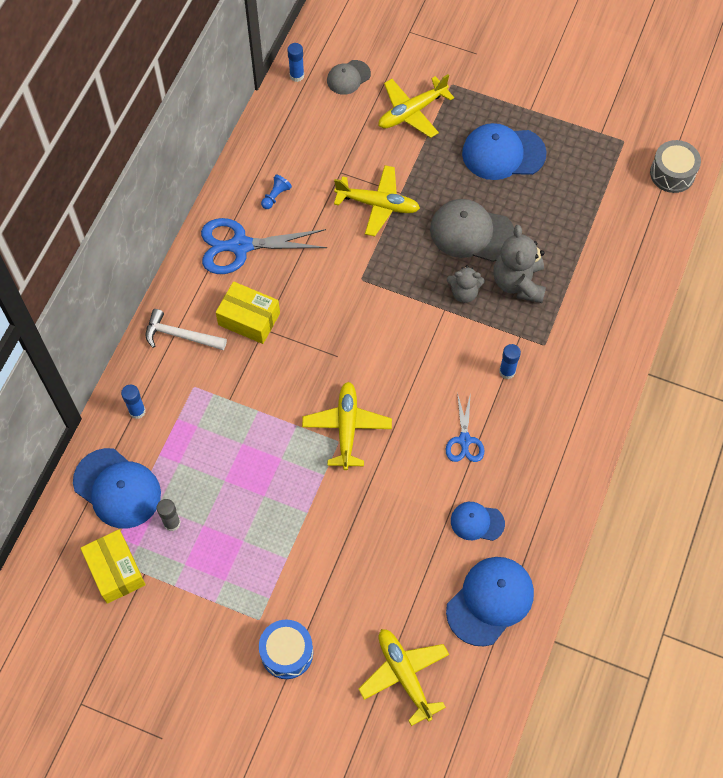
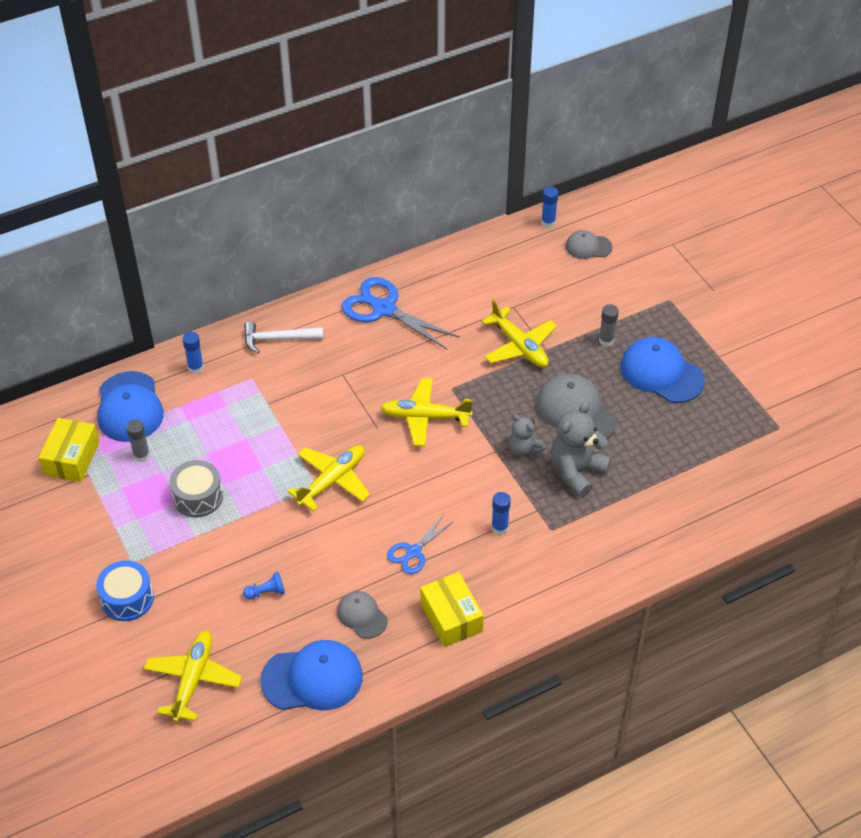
camera: 40 degrees right, 15 degrees down
white hammer [145,309,227,350] -> white hammer turned 60 degrees counterclockwise [244,321,323,353]
yellow box [216,281,280,344] -> yellow box moved to [420,572,484,647]
blue pawn [261,175,292,209] -> blue pawn moved to [243,572,285,600]
yellow plane [379,74,454,138] -> yellow plane moved to [380,378,473,446]
blue cap [451,502,505,541] -> grey cap [337,591,388,639]
grey drum [650,140,701,193] -> grey drum moved to [170,460,223,518]
none -> grey glue stick [599,304,619,346]

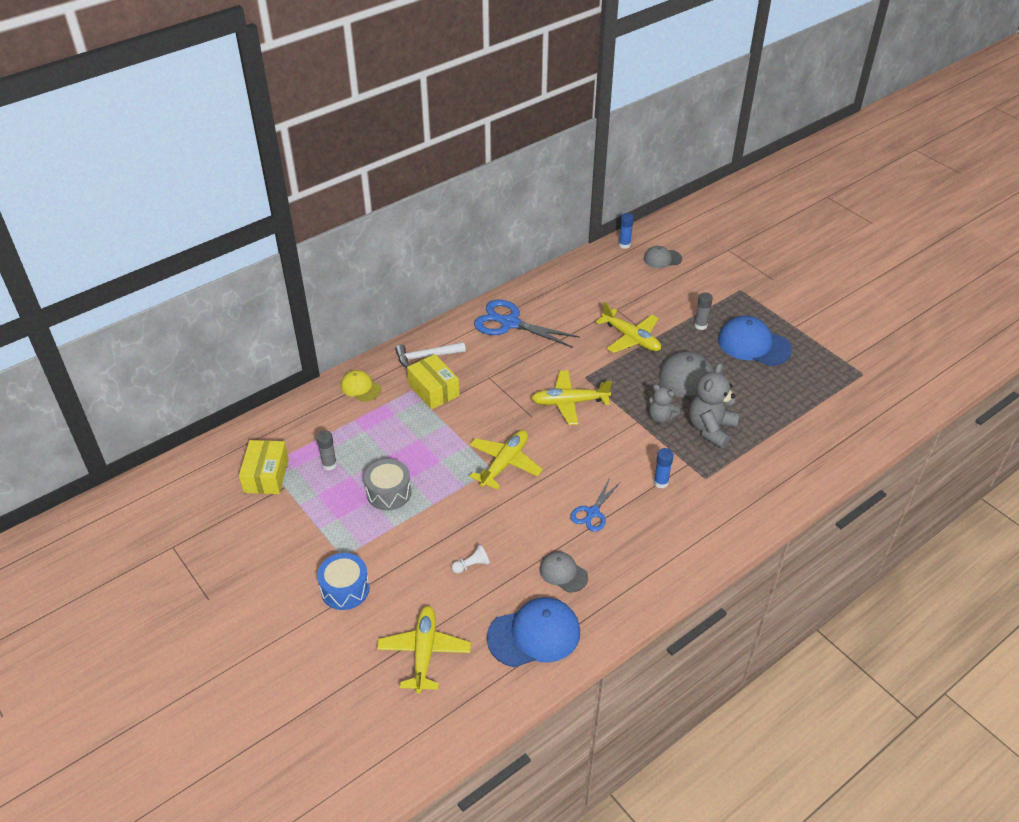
camera: 10 degrees left, 5 degrees down
blue cap [97,371,164,442] -> none
blue glue stick [182,332,204,374] -> yellow cap [341,370,381,401]
blue pawn [243,572,285,600] -> white pawn [452,544,490,574]
yellow box [420,572,484,647] -> yellow box moved to [407,354,460,409]

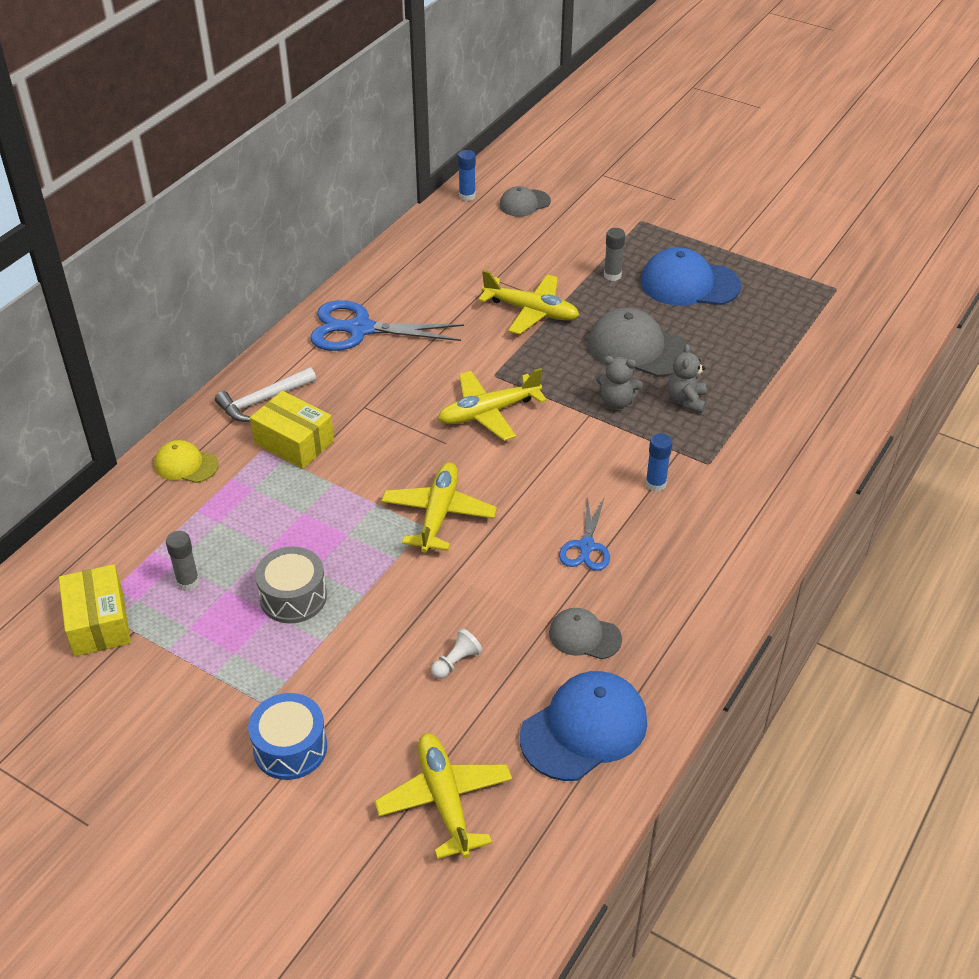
camera: 20 degrees left, 0 degrees up
grey teddy bear [689,363,739,449] -> grey teddy bear [667,344,707,413], size x0.61

